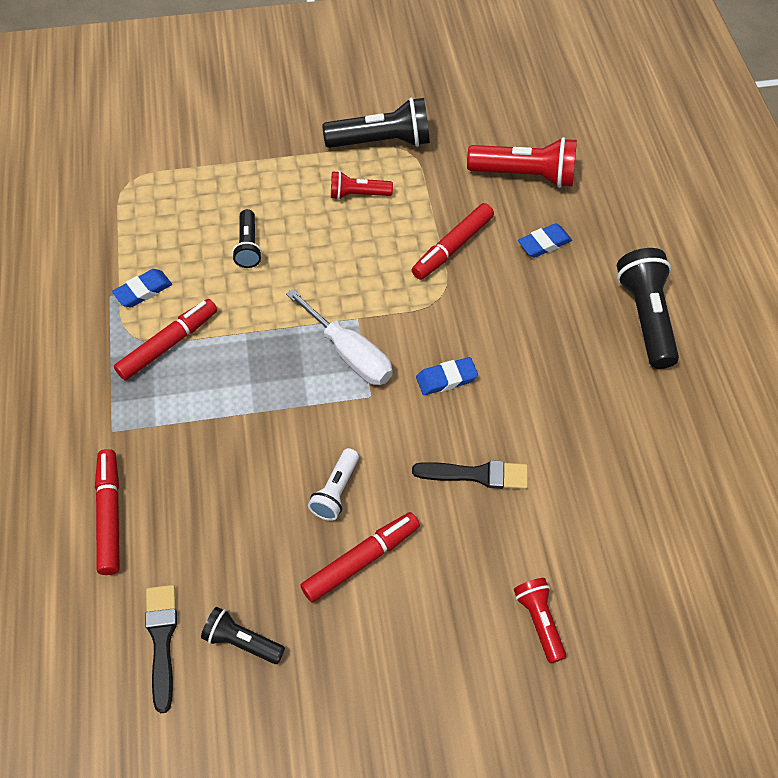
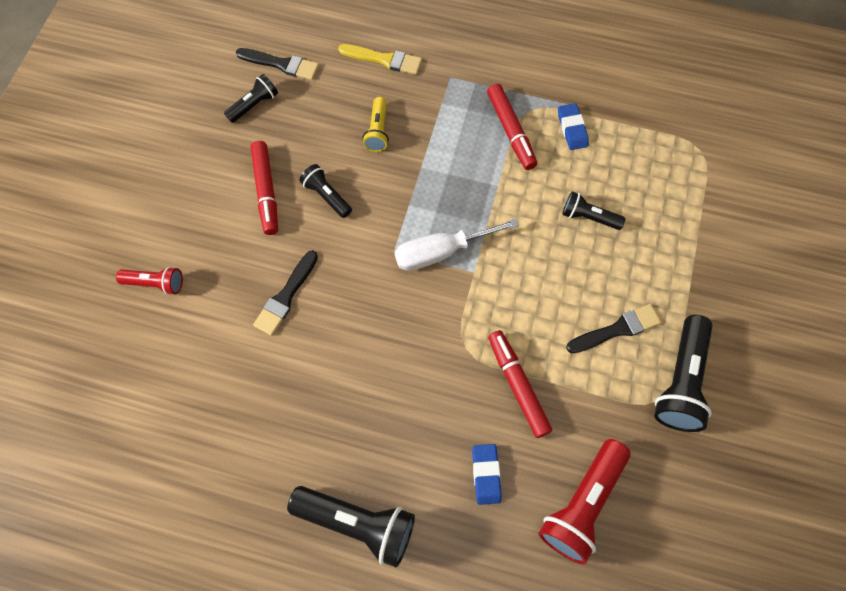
camera: 115 degrees right, 10 degrees up
red marker [95,449,120,575] -> yellow brush [338,44,422,75]
white flashlight [308,448,359,521] -> black flashlight [299,164,352,218]
red flashlight [331,171,393,200] -> black brush [566,304,661,353]
blue eraser [416,357,478,395] -> none
none -> yellow flashlight [363,97,389,152]

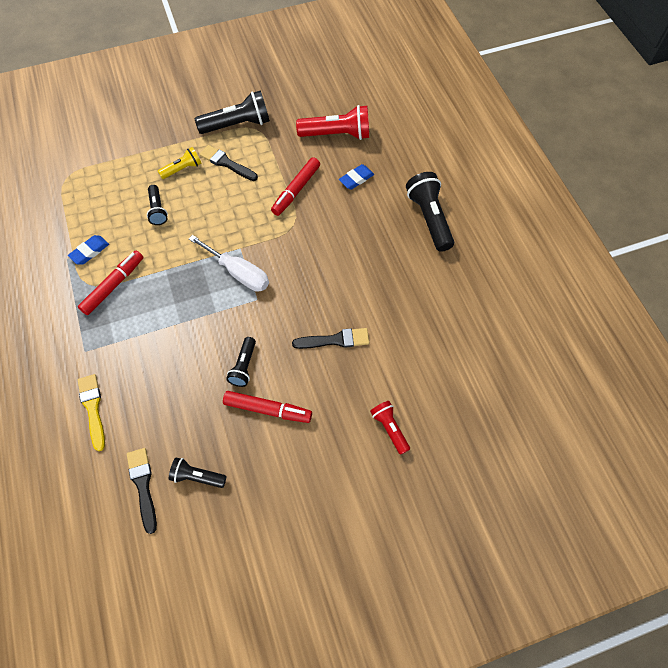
camera: 125 degrees left, 5 degrees down
red marker [251,141,278,235] -> red marker turned 60 degrees clockwise [223,391,312,423]
yellow flashlight [363,97,389,152] -> yellow flashlight moved to [158,147,201,179]

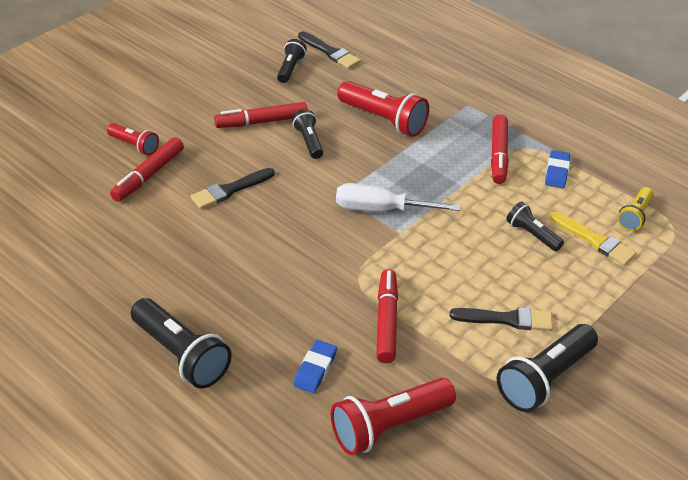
camera: 150 degrees right, 20 degrees down
yellow brush [78,374,105,451] -> yellow brush moved to [550,212,637,265]
yellow flashlight [158,147,201,179] -> yellow flashlight moved to [617,187,654,231]
black flashlight [169,457,227,488] -> black flashlight turned 60 degrees counterclockwise [277,39,307,83]
none -> red marker [110,137,184,202]
none -> red flashlight [338,81,429,137]

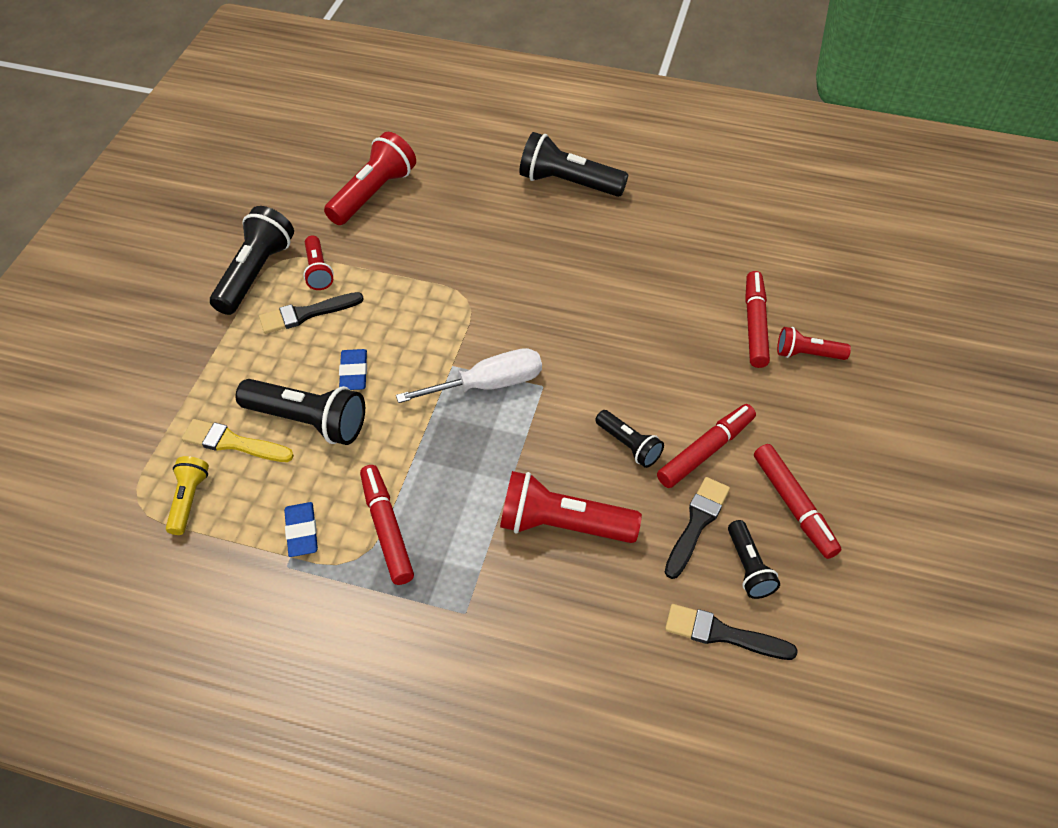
camera: 155 degrees right, 10 degrees up
black brush [191,168,275,209] -> black brush moved to [665,477,730,579]
blue eraser [293,340,337,393] -> blue eraser moved to [339,349,367,390]
red marker [376,269,398,363] -> red marker moved to [754,444,841,559]
black flashlight [506,202,564,251] -> black flashlight [236,379,365,445], size x1.75
none -> red flashlight [303,235,334,290]

